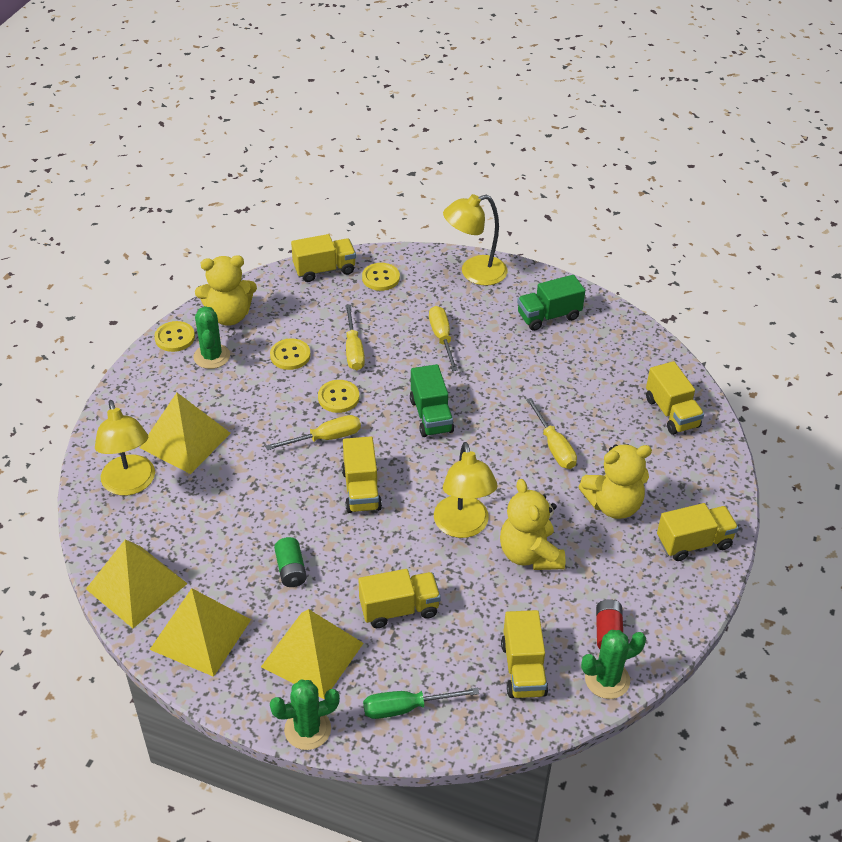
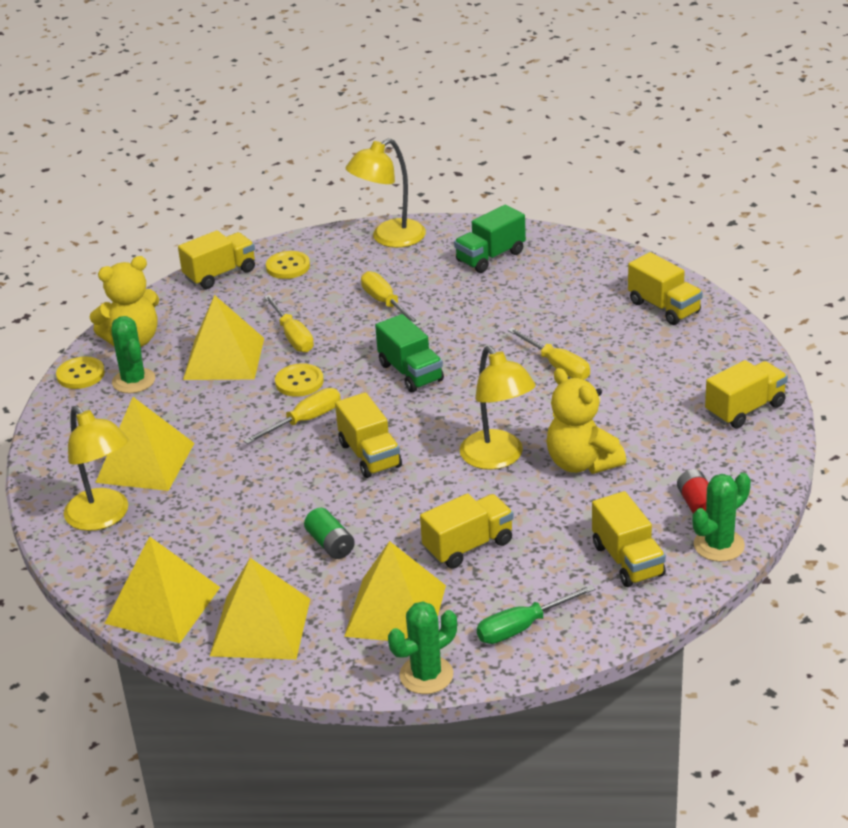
camera: 15 degrees left, 10 degrees down
yellow button [270,338,311,370] -> yellow pyramid [183,295,264,380]
yellow teddy bear [578,444,652,519] -> none

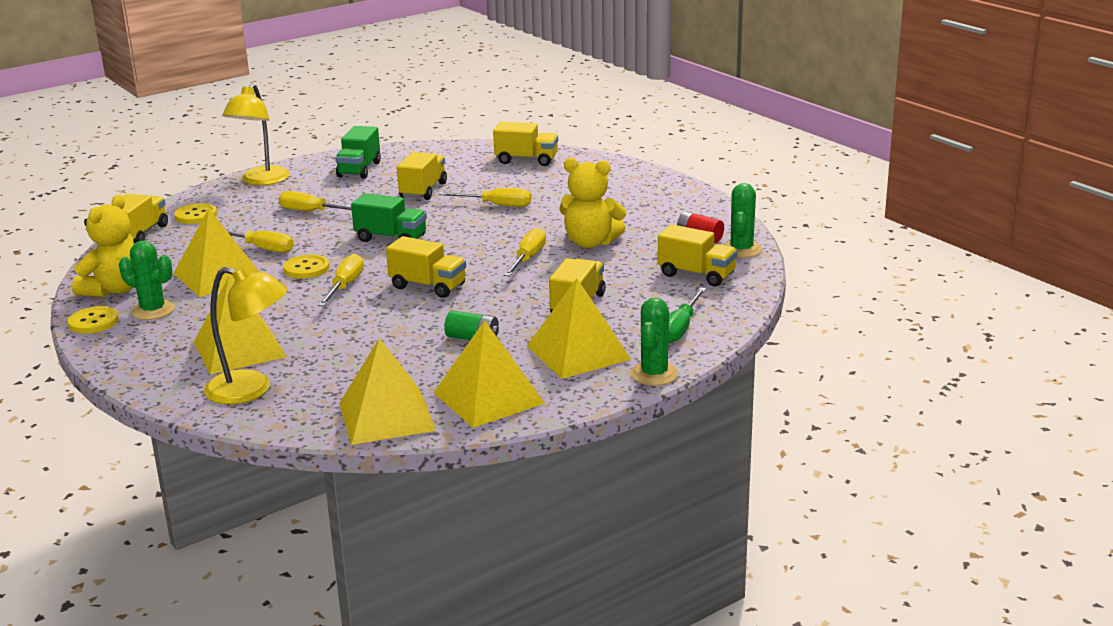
camera: 40 degrees left, 10 degrees down
yellow lamp [460,346,536,470] -> yellow screwdriver [504,228,546,276]
yellow truck [705,360,788,429] -> yellow truck moved to [397,152,447,200]

